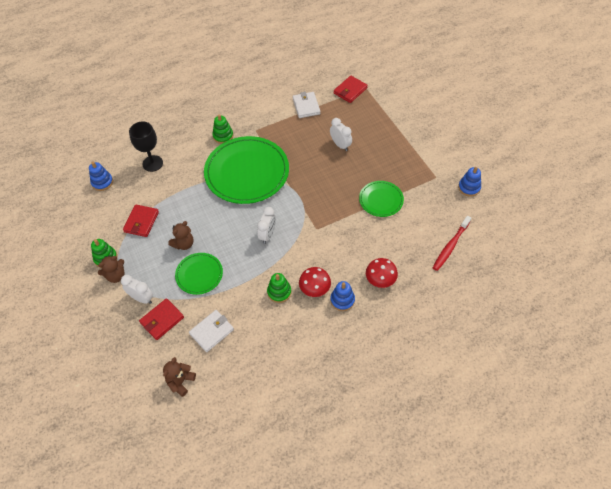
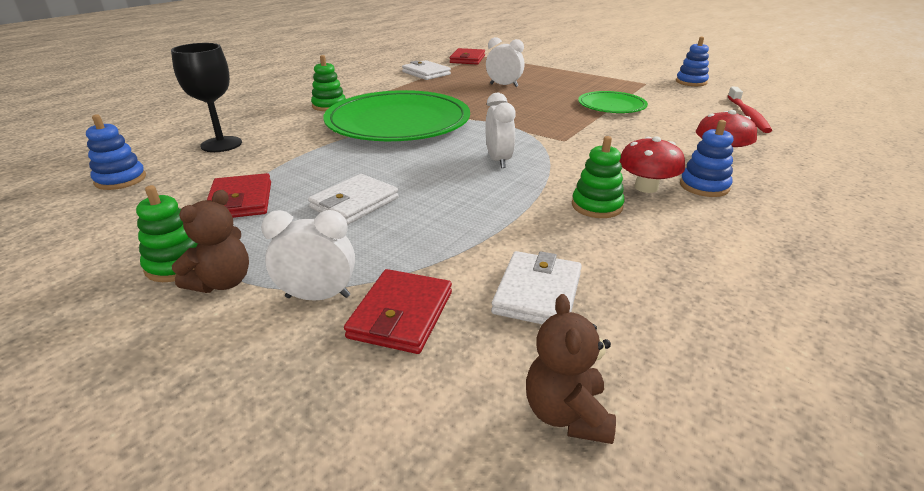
camera: 30 degrees left, 25 degrees down
brown teddy bear [168,221,193,250] -> white wallet [308,174,399,225]
green plate [175,253,223,295] -> none

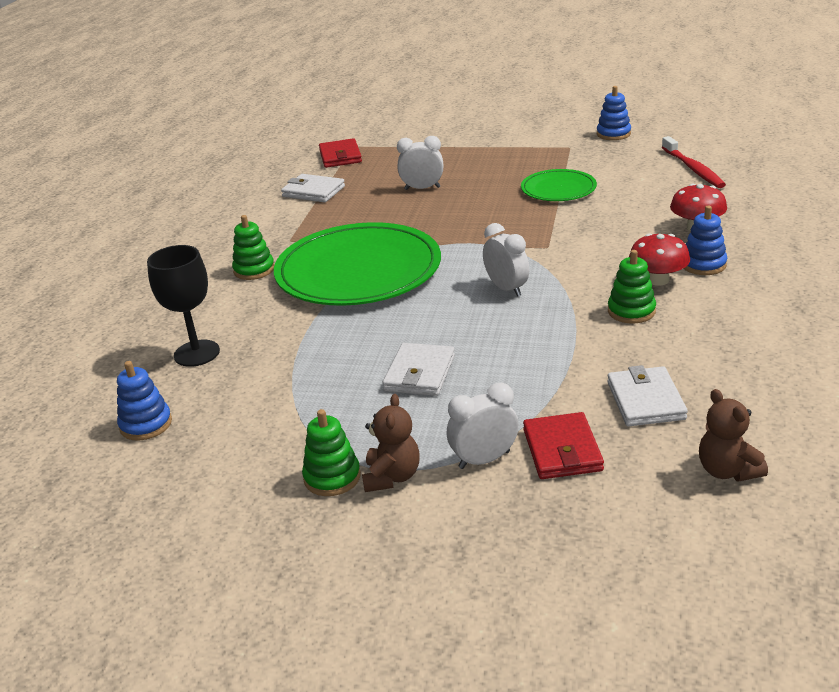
camera: 20 degrees left, 0 degrees up
red wallet [207,173,271,218] -> none

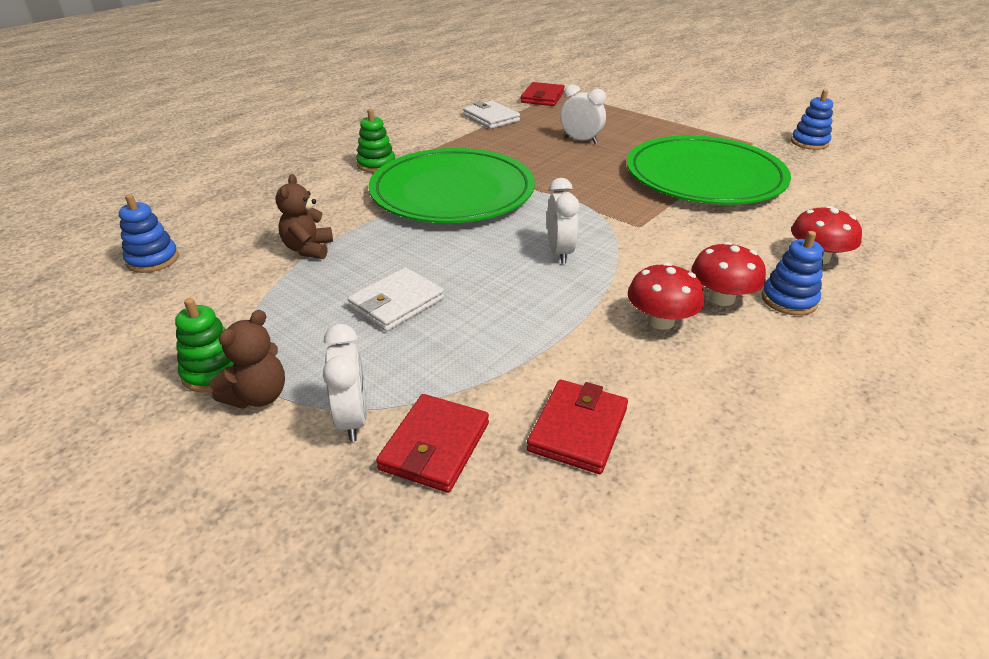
camera: 25 degrees right, 5 degrees up
black goblet [147,245,220,367] -> none
white clock [447,383,519,469] -> white clock turned 75 degrees clockwise [323,324,367,442]
green plate [521,169,597,201] -> green plate [627,135,791,205], size x1.98
white wallet [607,365,688,427] -> red wallet [527,380,628,474]
green stacking toy [608,250,656,324] -> red mushroom [628,263,704,330]
red toothbrush [662,136,726,188] -> none
brown teddy bear [699,389,768,482] -> brown teddy bear moved to [275,174,333,259]

